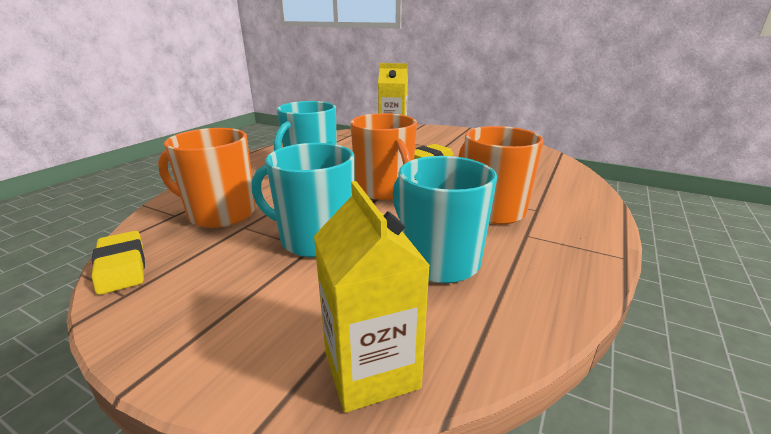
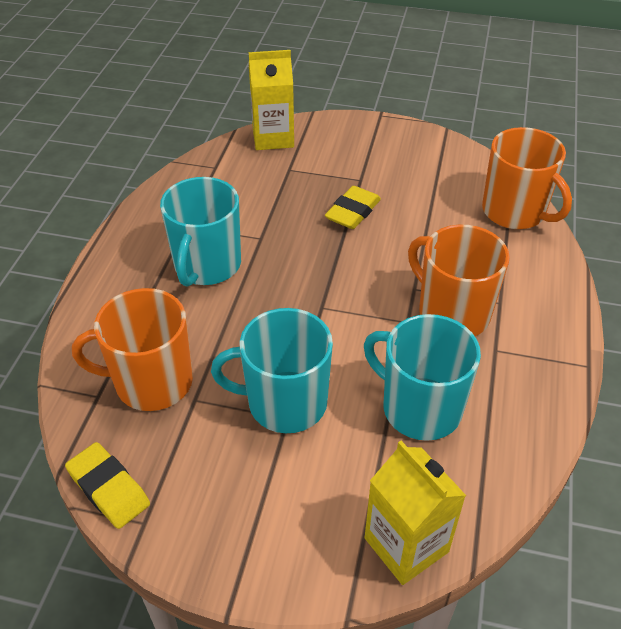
camera: 15 degrees left, 20 degrees up
orange mug [350,113,417,200] -> orange mug moved to [482,127,572,229]

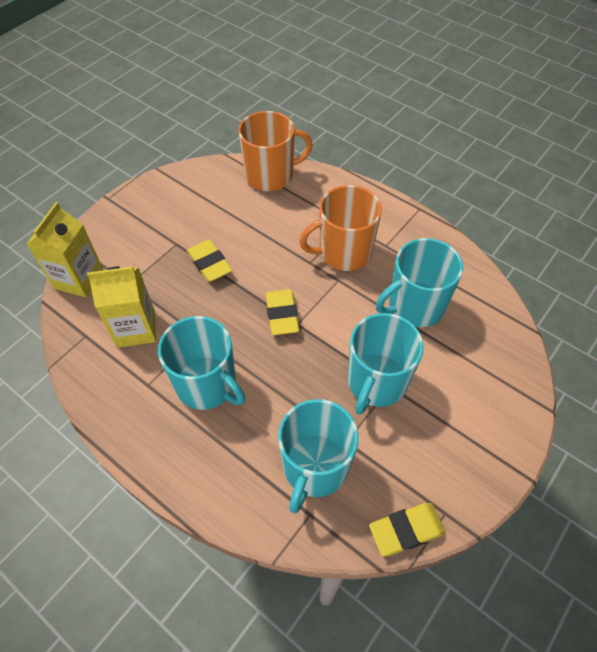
camera: 65 degrees left, 10 degrees up
orange mug [72,288,193,411] -> turquoise mug [278,399,359,514]
yellow carton [365,441,466,585] -> yellow carton moved to [87,266,156,348]
none -> yellow eraser [265,289,299,335]

